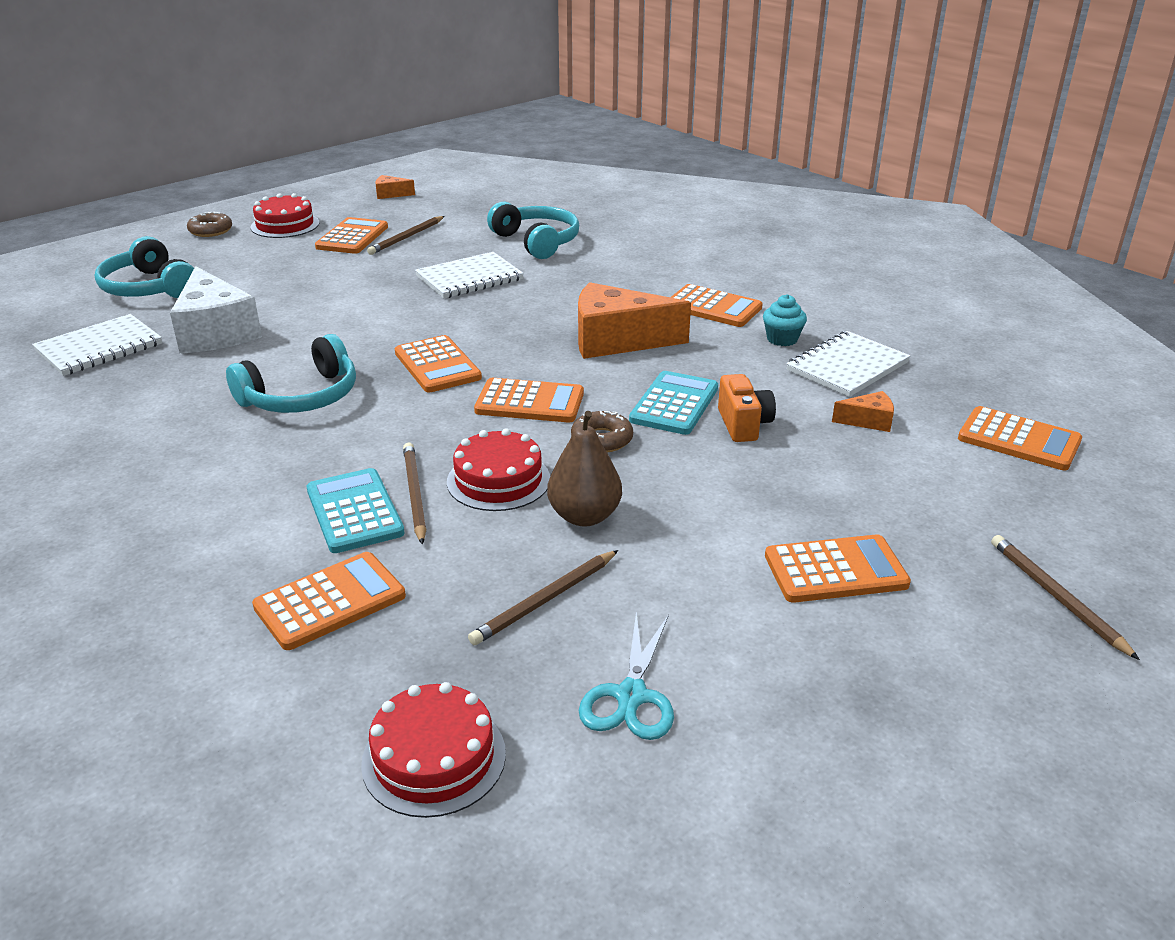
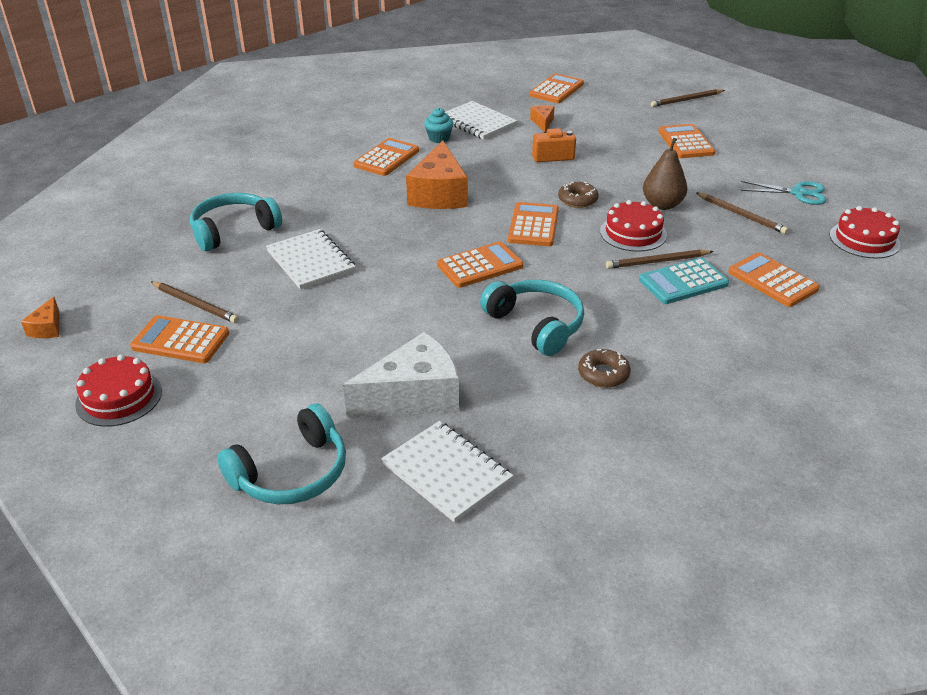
camera: 90 degrees left, 5 degrees up
brown donut [187,212,232,237] -> brown donut moved to [578,349,630,388]
turquoise calculator [629,371,718,435] -> none

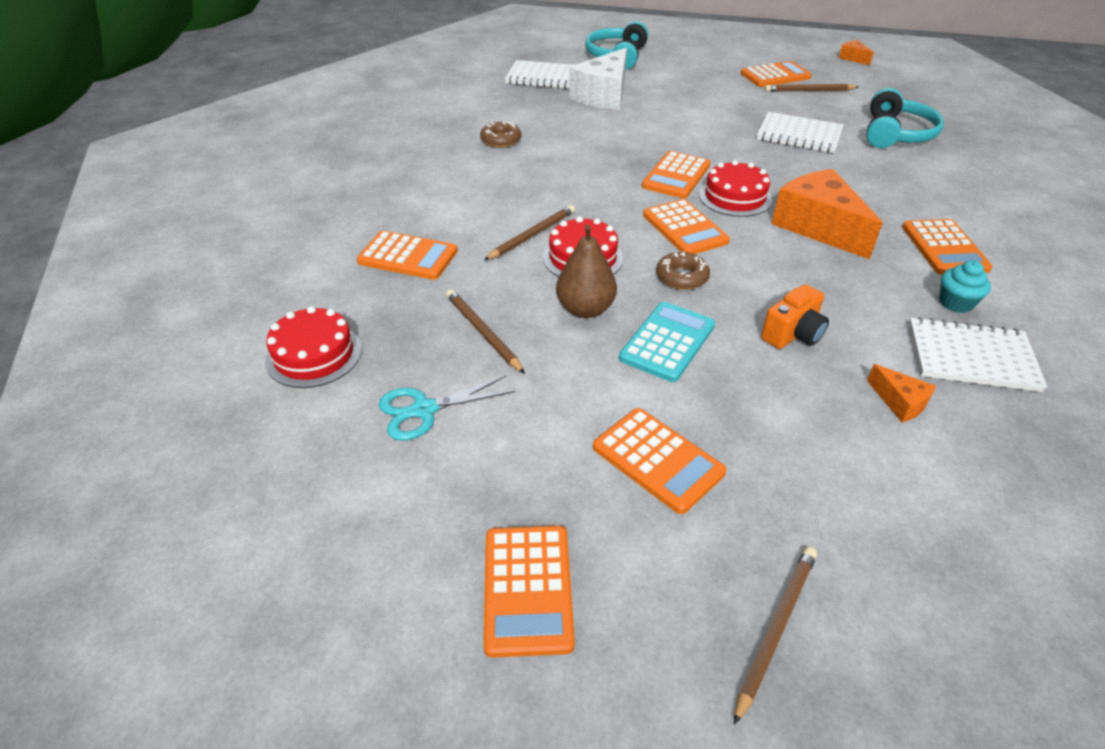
camera: 145 degrees right, 5 degrees up
red cake [75,354,162,427] -> red cake moved to [699,160,772,217]
turquoise headphones [480,280,584,356] -> none
orange calculator [529,73,584,103] -> orange calculator moved to [483,526,575,658]
turquoise calculator [639,258,729,304] -> turquoise calculator moved to [619,302,715,382]
brown pencil [696,192,788,234] -> brown pencil turned 45 degrees clockwise [446,289,525,374]

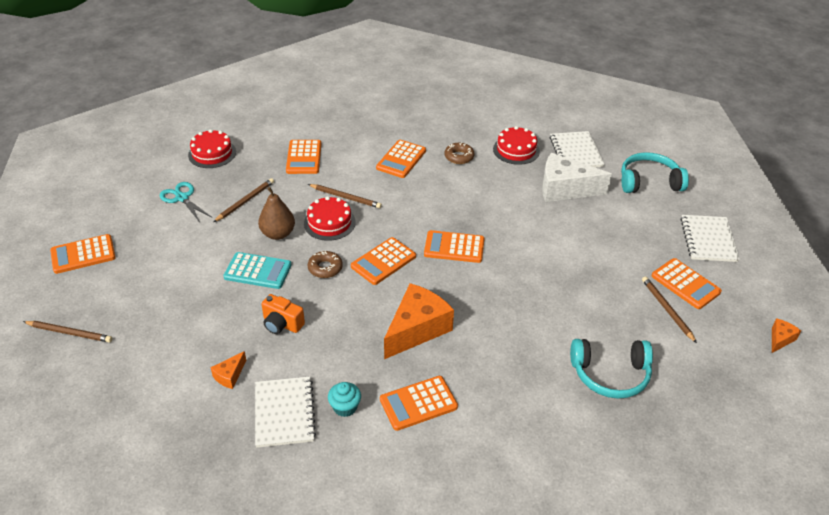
camera: 70 degrees right, 0 degrees up
orange calculator [593,408,727,514] -> orange calculator moved to [376,140,426,178]
red cake [699,160,772,217] -> red cake moved to [493,126,540,165]
white notebook [757,112,843,153] -> white notebook moved to [681,215,740,262]

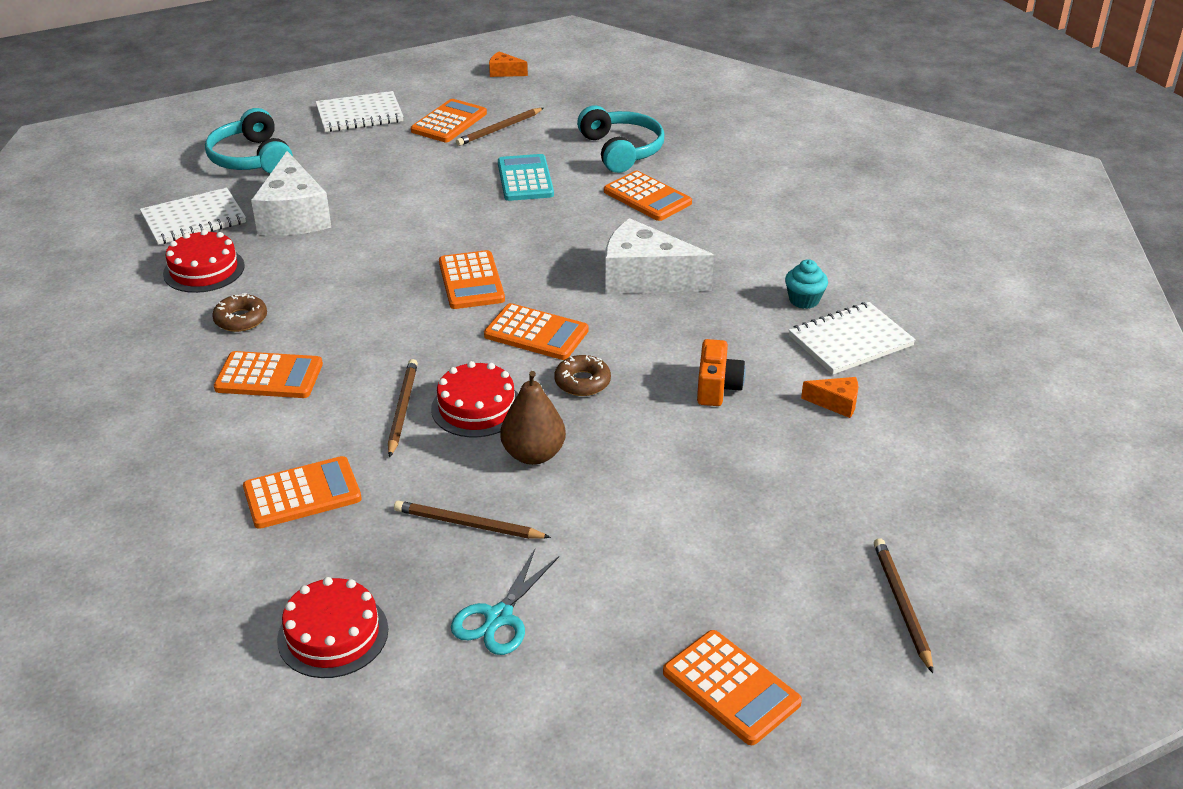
camera: 110 degrees left, 5 degrees down
turquoise calculator [223,252,292,289] -> turquoise calculator moved to [498,154,554,201]
orange calculator [380,376,458,431] -> orange calculator moved to [604,171,692,221]
orange cheese [384,283,454,359] -> white cheese [605,218,714,294]

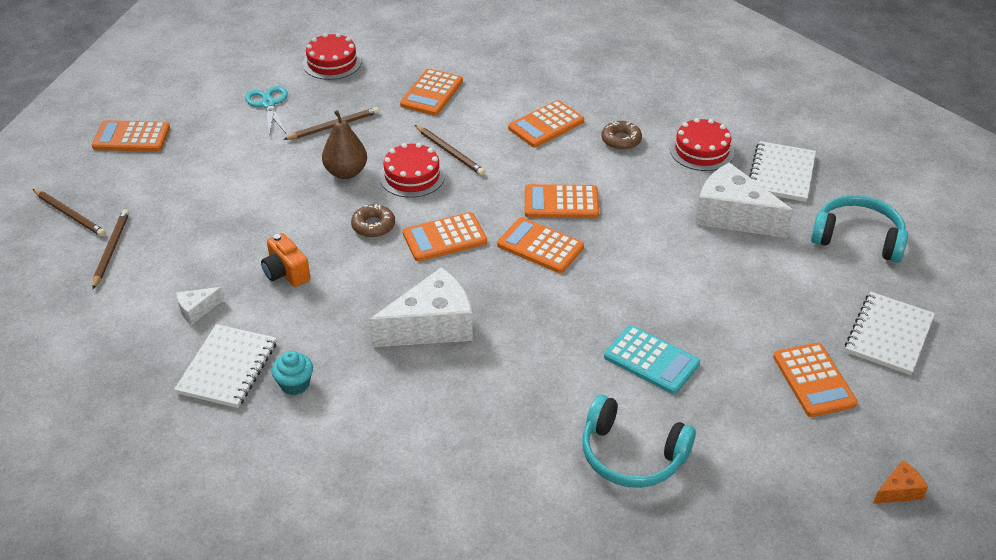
camera: 135 degrees right, 5 degrees up
brown pencil [456,108,544,146] -> brown pencil moved to [92,209,129,289]
orange calculator [604,171,692,221] -> orange calculator moved to [525,184,599,218]
orange cheese [801,377,858,418] -> white cheese [176,287,224,325]

